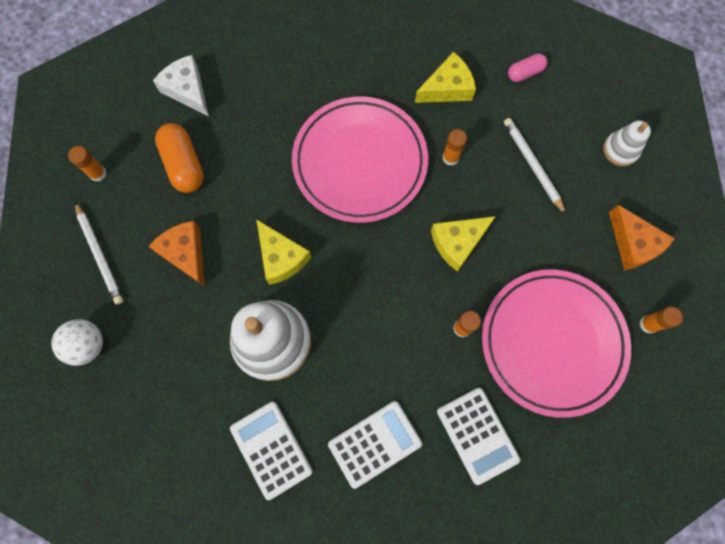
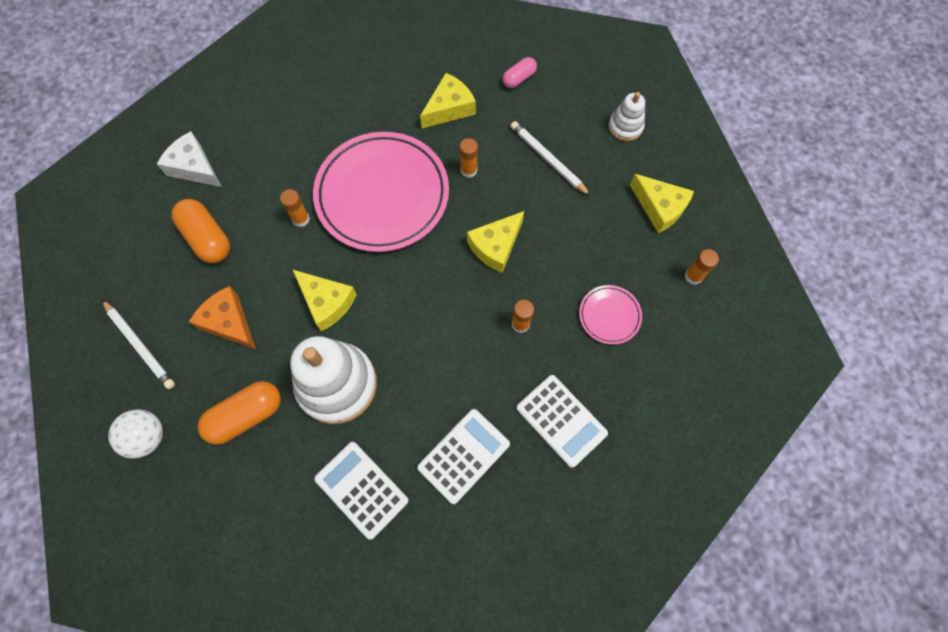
camera: 15 degrees left, 5 degrees down
orange glue stick [68,146,107,182] -> orange glue stick moved to [280,189,310,227]
pink plate [482,270,631,418] -> pink plate [579,285,642,345], size x0.44
orange cheese [609,205,675,271] -> yellow cheese [630,174,694,233]
none -> orange capsule [198,381,281,445]

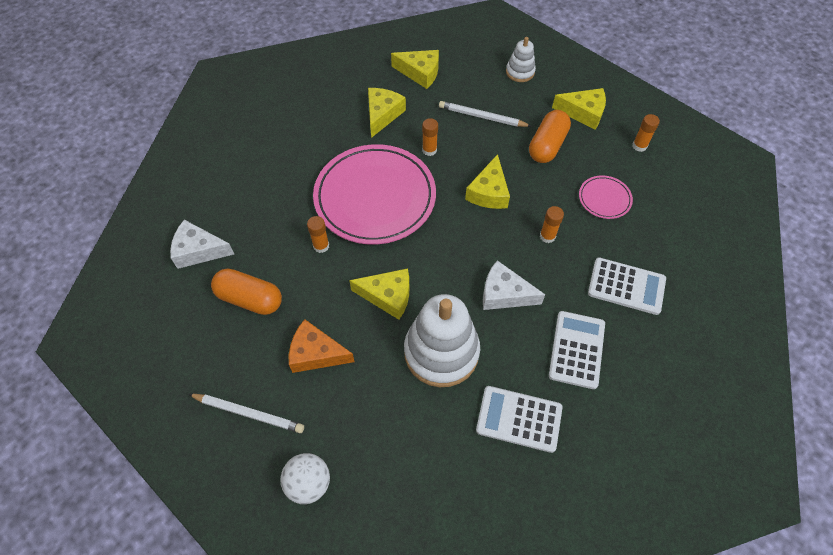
camera: 30 degrees left, 10 degrees down
orange capsule [198,381,281,445] -> orange capsule moved to [529,110,571,163]
pink capsule [502,57,537,88] -> yellow cheese [391,50,439,89]
none -> white cheese [483,260,545,310]

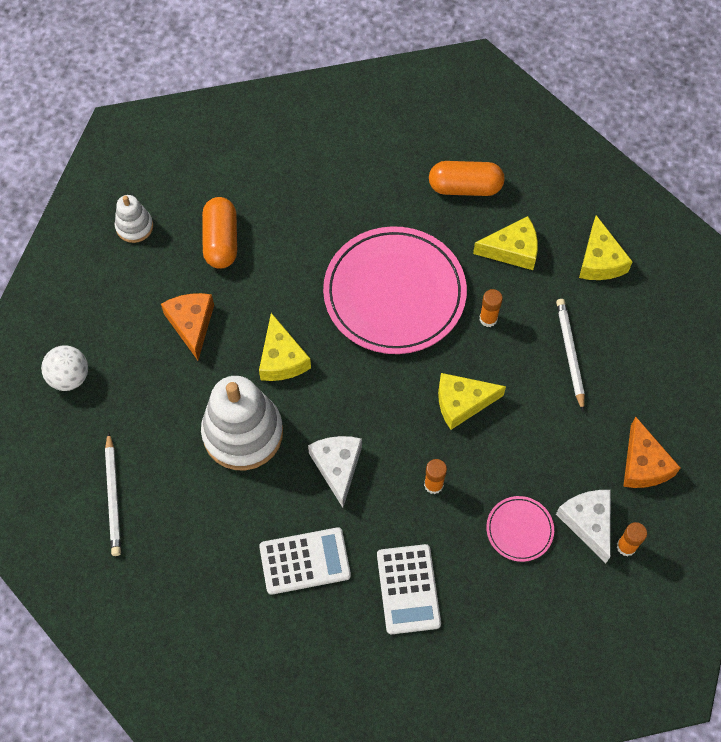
camera: 65 degrees right, 5 degrees up
white cheese [170,220,234,269] -> white cheese moved to [556,490,611,563]
white pencil [188,394,304,433] -> white pencil moved to [105,432,121,556]
orange glue stick [307,216,329,253] -> none
white calculator [476,386,563,453] -> none
white stacking toy [506,37,536,82] -> white stacking toy moved to [115,195,153,243]
orange capsule [529,110,571,163] -> orange capsule moved to [429,161,505,196]
yellow cheese [552,88,606,130] -> orange cheese [623,417,681,488]

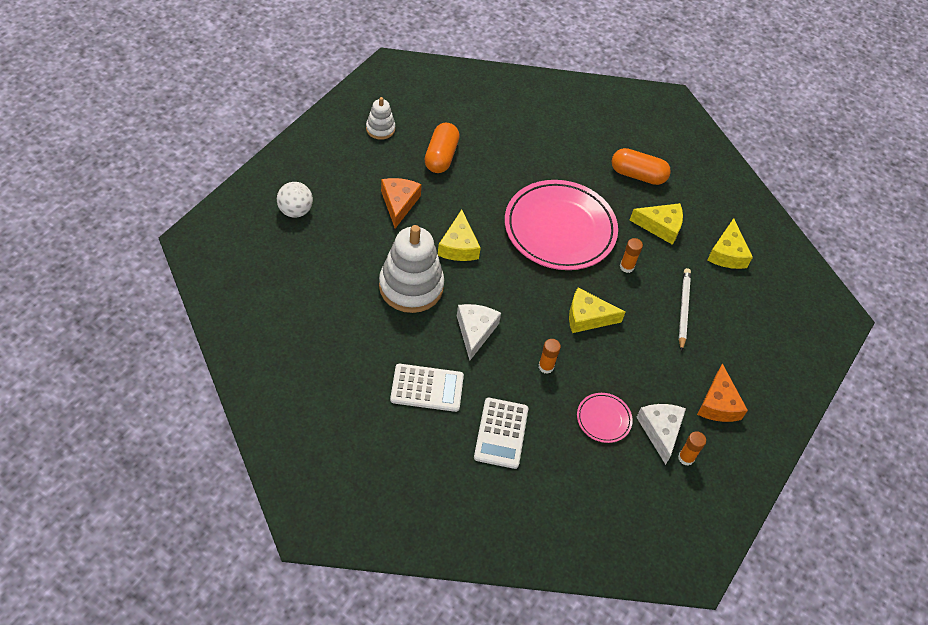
camera: 10 degrees right, 10 degrees down
white pencil [105,432,121,556] -> none

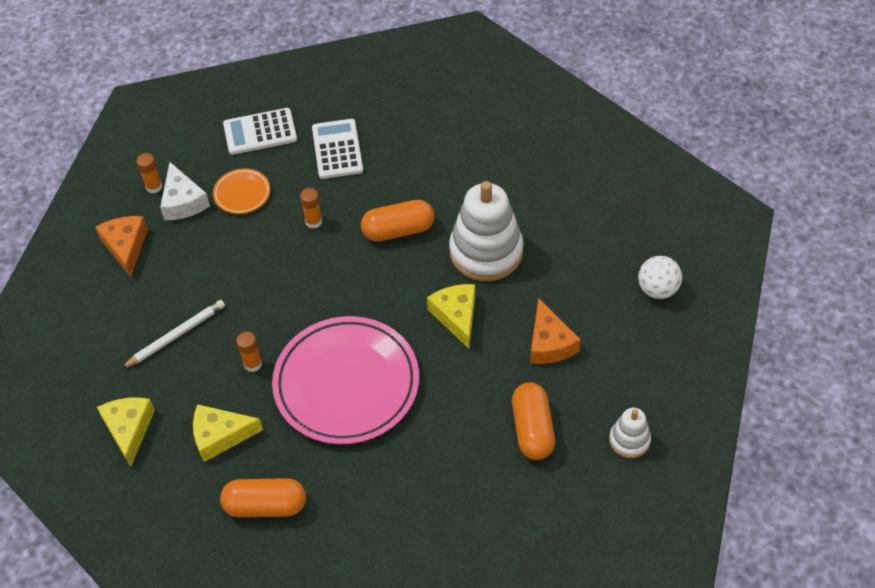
camera: 170 degrees right, 0 degrees up
white calculator [390,364,464,412] -> white calculator moved to [223,108,297,155]
white cheese [457,304,501,360] -> orange capsule [361,200,434,242]
yellow cheese [569,288,626,333] -> none
pink plate [577,393,633,443] -> orange plate [213,169,270,214]
white pencil [679,268,691,352] -> white pencil turned 120 degrees counterclockwise [121,300,225,369]

